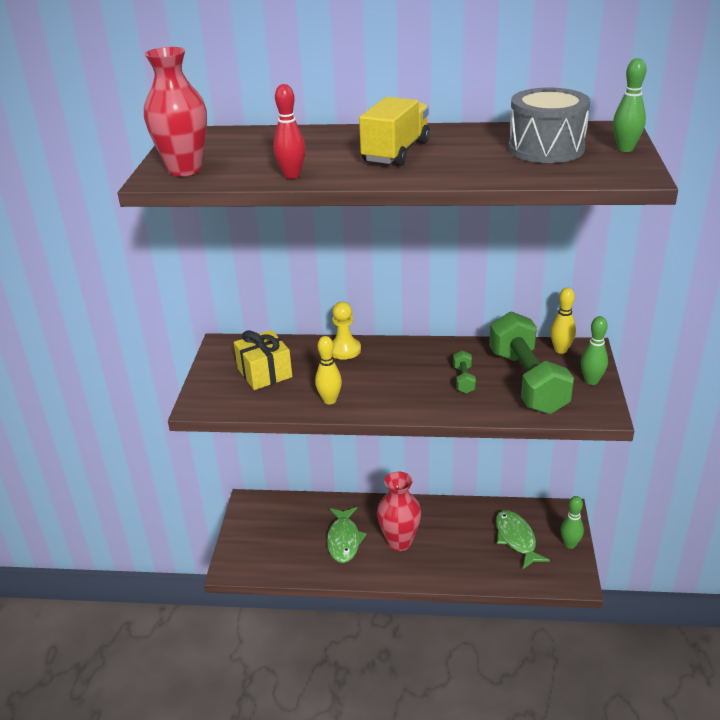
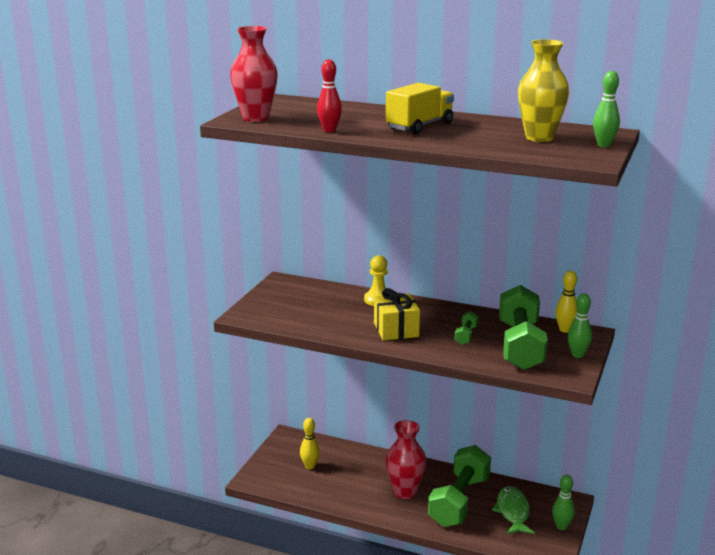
camera: 15 degrees right, 10 degrees down
yellow gift [234,330,292,390] -> yellow gift moved to [374,288,420,341]
yellow bowling pin [315,336,342,404] -> yellow bowling pin moved to [300,418,320,470]
green fish [327,507,367,563] -> none
grey drum [508,88,590,163] -> yellow vase [518,39,569,142]
none -> green dumbbell [428,445,491,527]

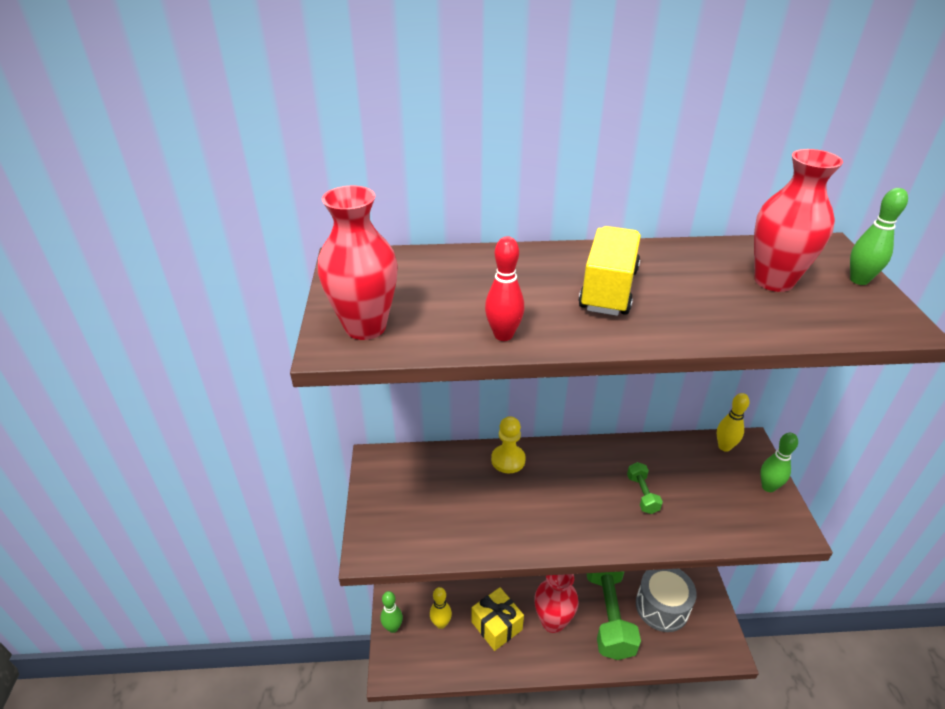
camera: 25 degrees left, 15 degrees up
yellow gift [374,288,420,341] -> yellow gift moved to [472,587,524,651]
green fish [492,486,535,535] -> grey drum [636,569,697,632]
green dumbbell [499,285,548,370] -> none
yellow vase [518,39,569,142] -> red vase [754,149,843,292]
green bowling pin [552,474,575,530] -> green bowling pin moved to [381,591,403,633]

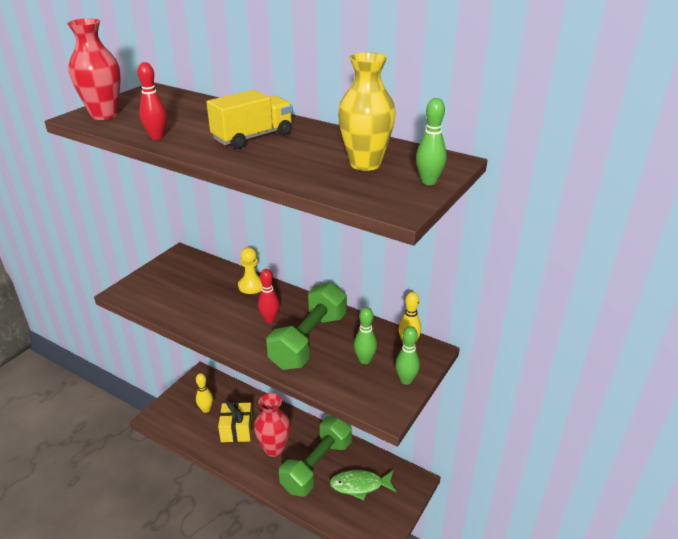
camera: 35 degrees right, 5 degrees down
green bowling pin [381,591,403,633] -> green bowling pin moved to [354,307,377,364]
green dumbbell [627,462,663,514] -> green dumbbell [266,282,347,370], size x2.40
grey drum [636,569,697,632] -> green fish [330,470,396,500]
red vase [754,149,843,292] -> yellow vase [338,52,396,171]
none -> red bowling pin [258,269,280,323]

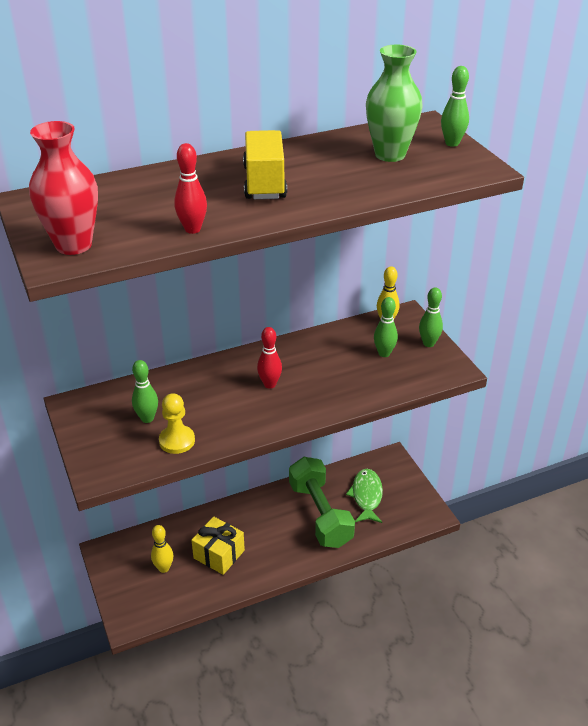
camera: 55 degrees left, 5 degrees up
yellow pawn [238,247,262,294] -> yellow pawn moved to [159,393,195,454]
red vase [254,393,291,457] -> none
green dumbbell [266,282,347,370] -> none
green fish [330,470,396,500] -> green fish turned 150 degrees clockwise [346,469,383,523]
yellow vase [338,52,396,171] -> green vase [366,45,423,162]
none -> green bowling pin [132,360,158,423]

